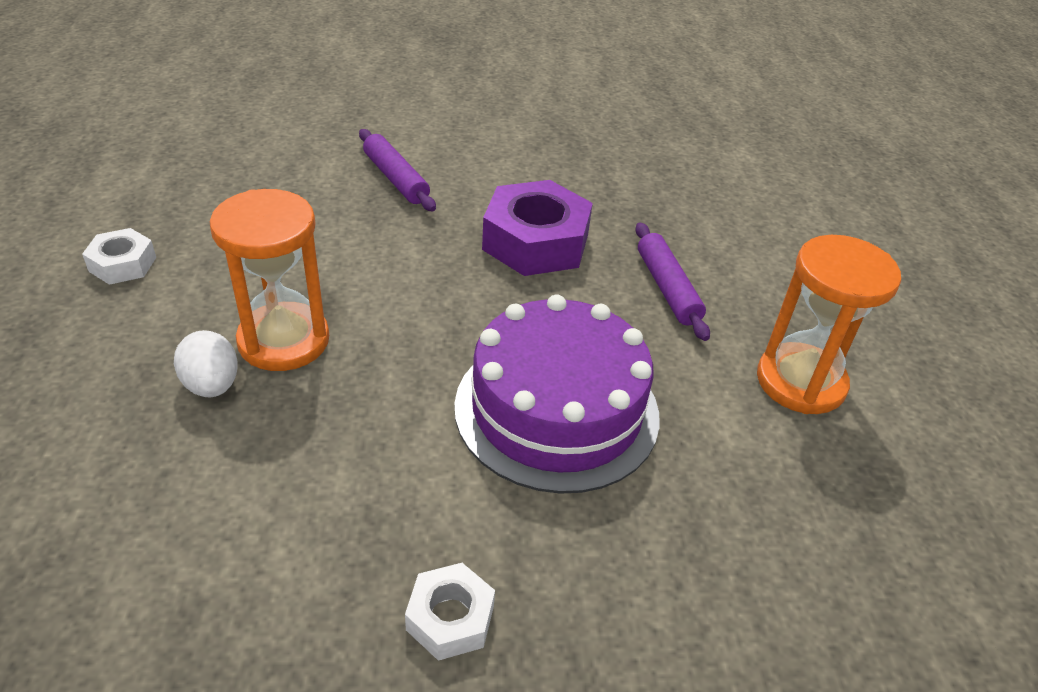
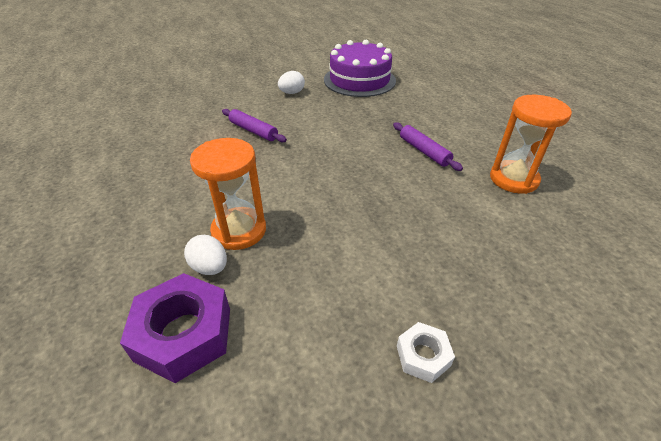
camera: 15 degrees left, 0 degrees up
white nut [82,228,156,285] -> none
purple cake [454,294,660,494] -> purple cake moved to [324,40,396,97]
purple nut [482,180,593,276] -> purple nut moved to [120,273,230,383]
none -> white egg [278,71,305,94]

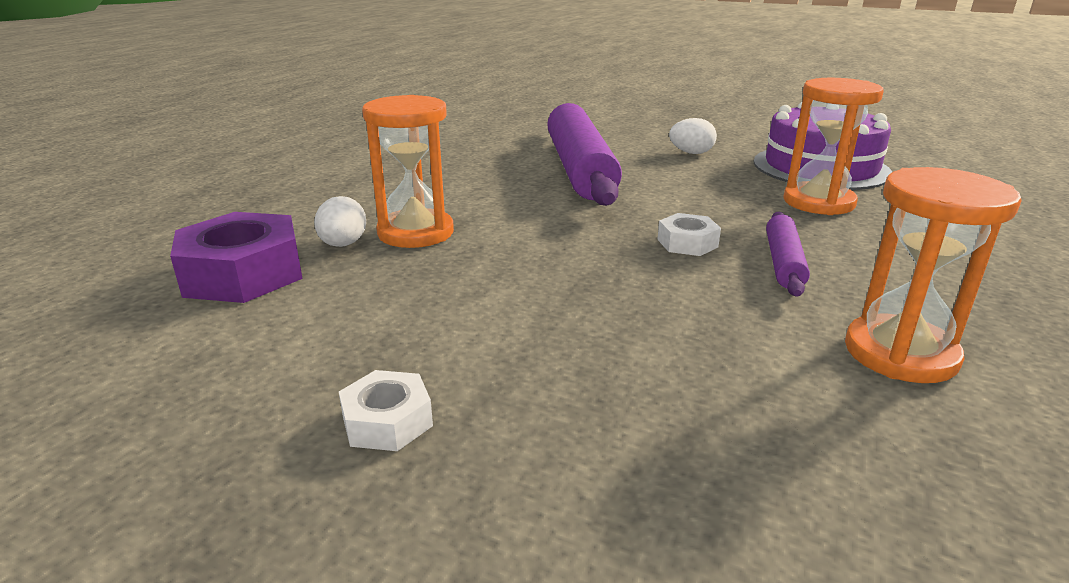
camera: 45 degrees right, 15 degrees down
purple rolling pin [222,109,287,142] -> purple rolling pin [547,103,622,206], size x2.12
none -> white nut [657,213,721,256]
none -> orange hourglass [783,78,884,215]

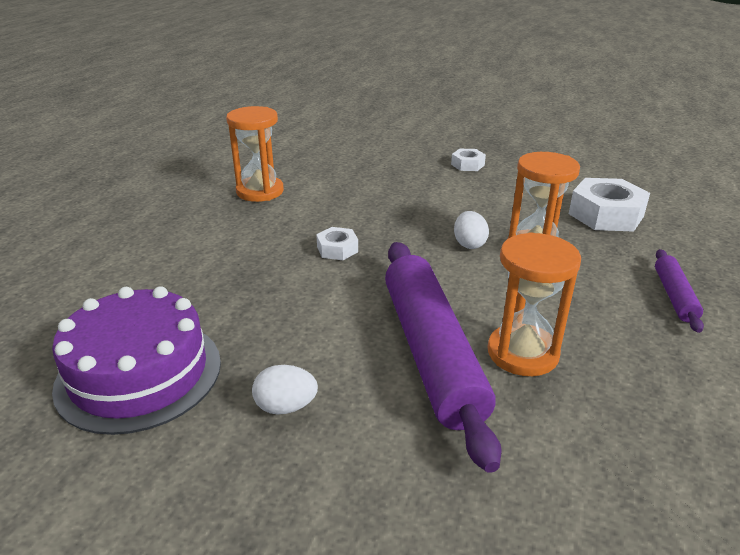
camera: 175 degrees right, 5 degrees up
purple nut [170,212,303,303] -> white nut [569,178,650,232]
white egg [314,196,366,247] -> white egg moved to [454,211,489,249]
purple rolling pin [766,212,810,297] -> purple rolling pin moved to [655,249,704,333]
orange hourglass [783,78,884,215] -> orange hourglass moved to [488,232,581,376]

